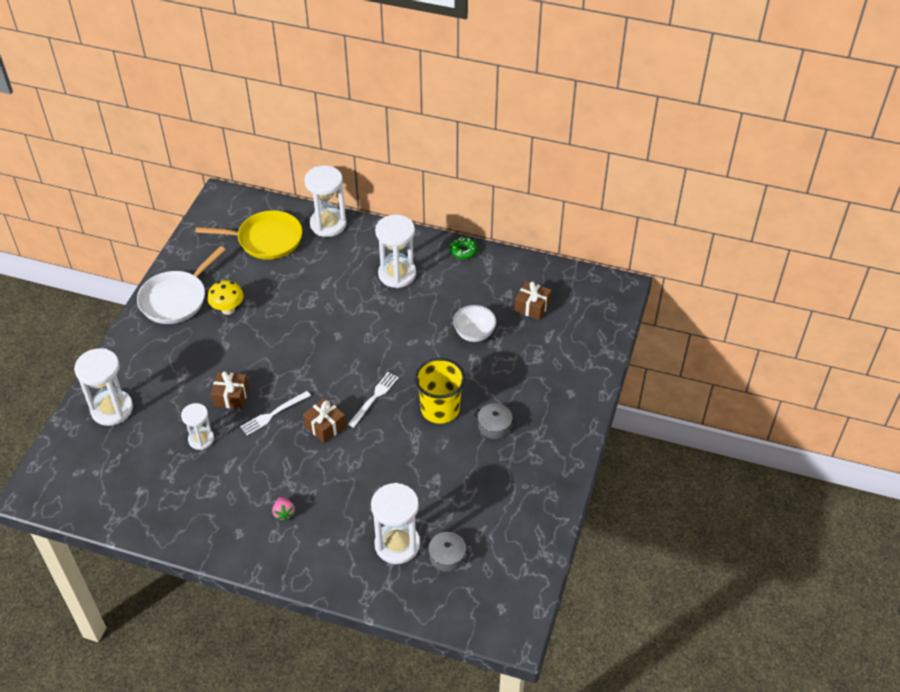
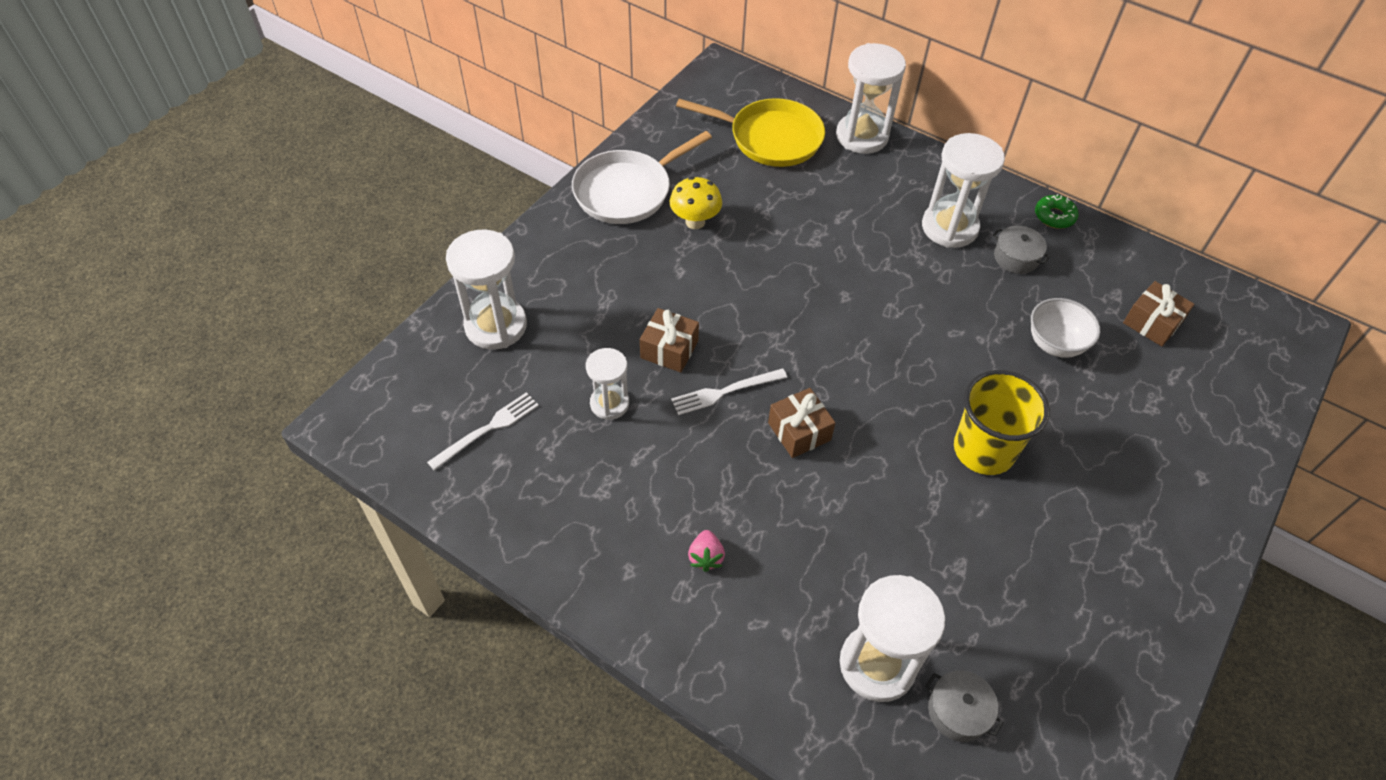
camera: 15 degrees right, 5 degrees up
white fork [348,372,399,428] -> white fork moved to [427,392,539,471]
grey pot [474,403,516,439] -> grey pot moved to [993,226,1050,274]

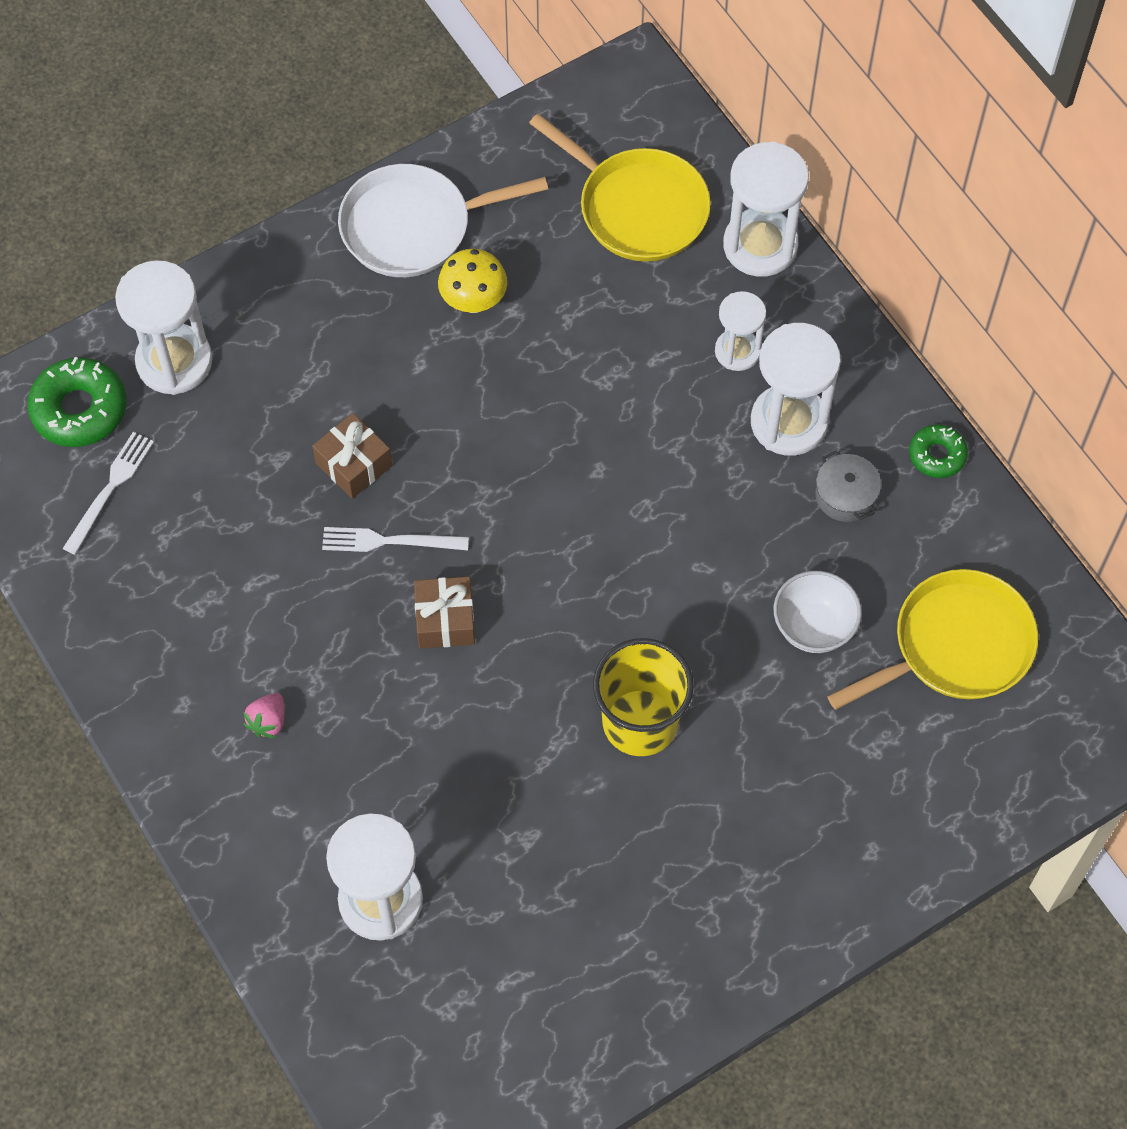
camera: 25 degrees right, 10 degrees up
white fork [427,392,539,471] -> white fork turned 45 degrees counterclockwise [63,432,154,555]
white hourglass [586,348,629,420] -> white hourglass moved to [715,291,766,371]
grey pot [925,670,1004,742] -> none
brown gift [1123,281,1195,346] -> yellow pan [827,569,1038,710]
none -> green donut [28,357,126,447]

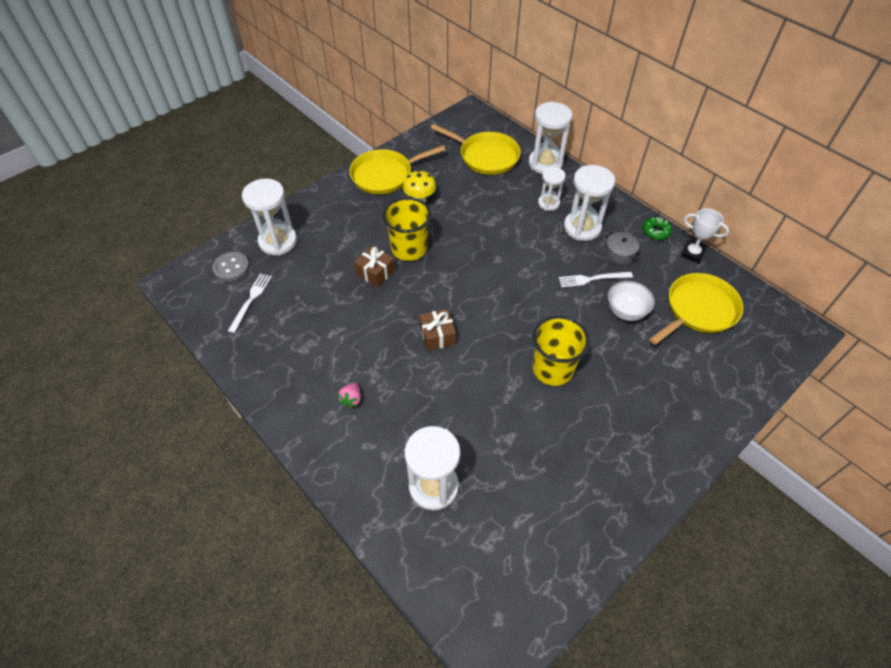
camera: 10 degrees left, 10 degrees down
green donut [28,357,126,447] -> grey button [212,252,250,281]
white fork [322,527,469,552] -> white fork moved to [559,272,633,287]
white pan [338,164,548,277] -> yellow pan [349,145,445,194]
none -> yellow cup [383,197,431,261]
none -> white trophy [681,208,729,263]

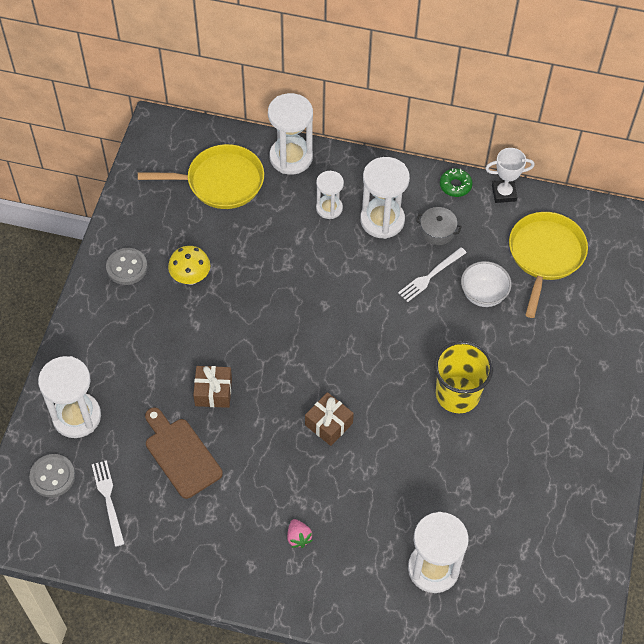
camera: 35 degrees left, 5 degrees up
yellow pan [349,145,445,194] -> grey button [106,248,147,285]
yellow cup [383,197,431,261] -> none
none -> brown cutting board [145,408,223,499]

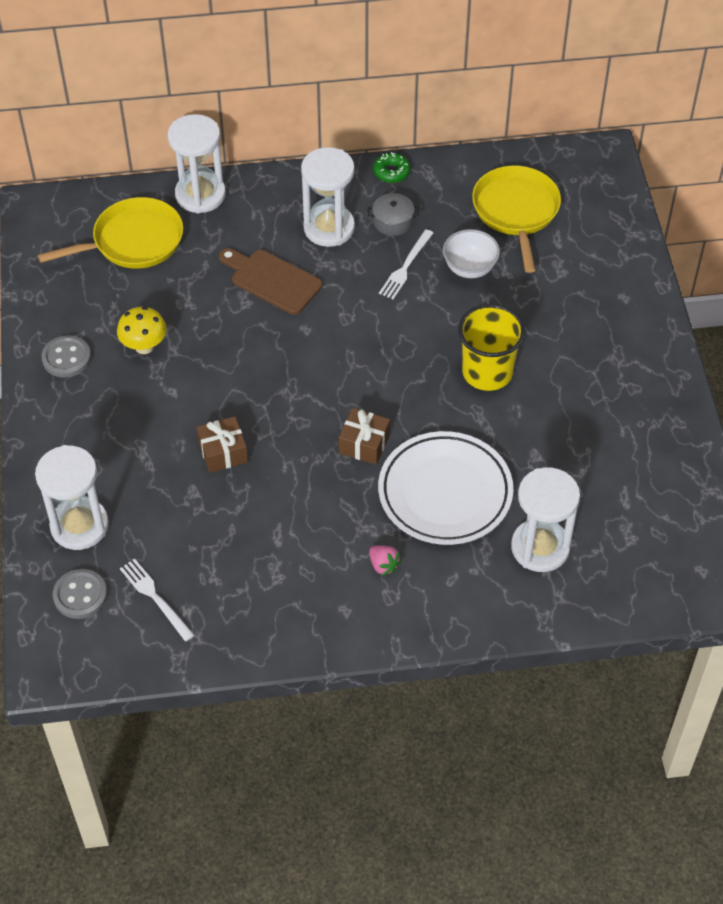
camera: 20 degrees left, 5 degrees down
brown cutting board [145,408,223,499] -> brown cutting board moved to [219,248,322,315]
white hourglass [316,171,344,219] -> none
white trophy [485,148,535,203] -> none
none -> white plate [378,431,513,545]

